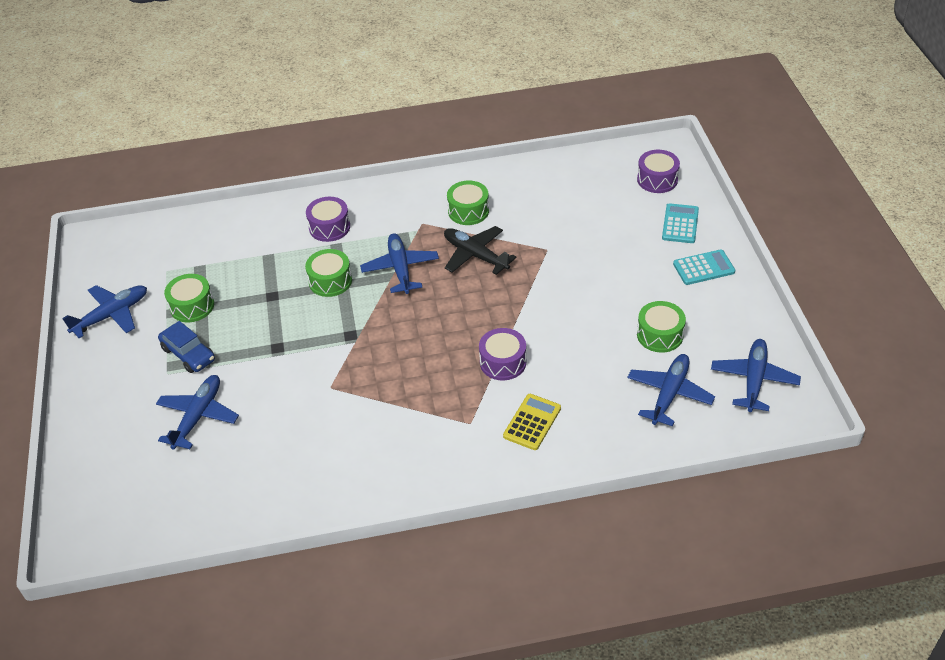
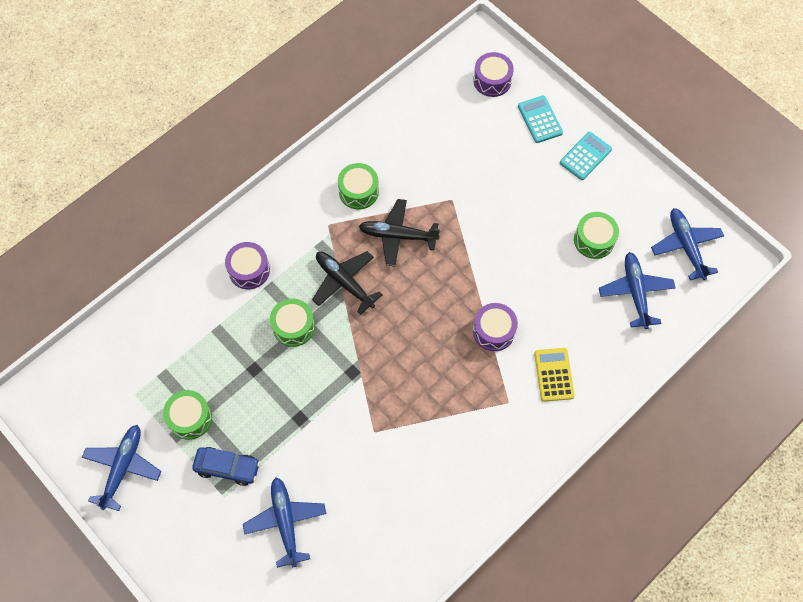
camera: 35 degrees left, 20 degrees up
blue plane [360,233,439,294] -> black plane [312,251,383,315]

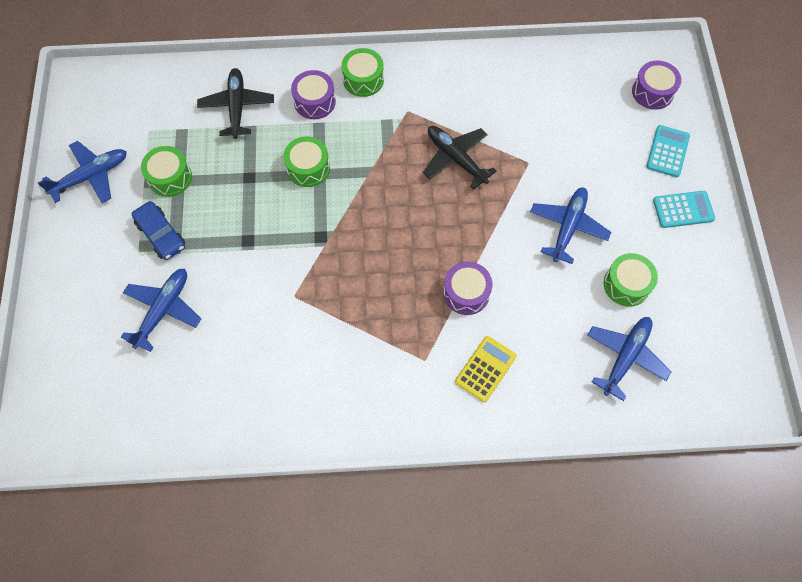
camera: 40 degrees right, 0 degrees up
black plane [312,251,383,315] -> black plane moved to [197,68,274,139]
green drum [338,163,379,209] -> green drum moved to [341,48,384,97]
blue plane [651,208,724,280] -> blue plane moved to [530,187,611,264]

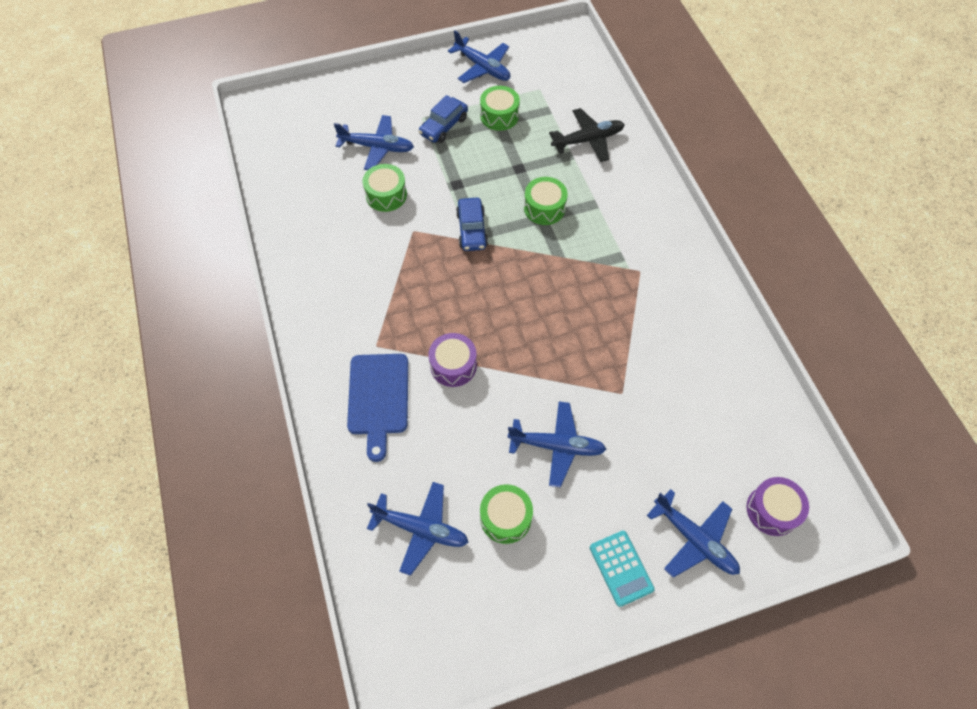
camera: 75 degrees right, 5 degrees down
purple drum [291,70,336,119] -> none
green drum [341,48,384,97] -> green drum moved to [363,164,407,212]
black plane [423,126,497,190] -> none
yellow calculator [455,336,517,402] -> blue cutting board [347,354,408,462]
turquoise calculator [646,125,690,177] -> blue plane [647,489,740,578]
none -> blue car [456,198,488,251]

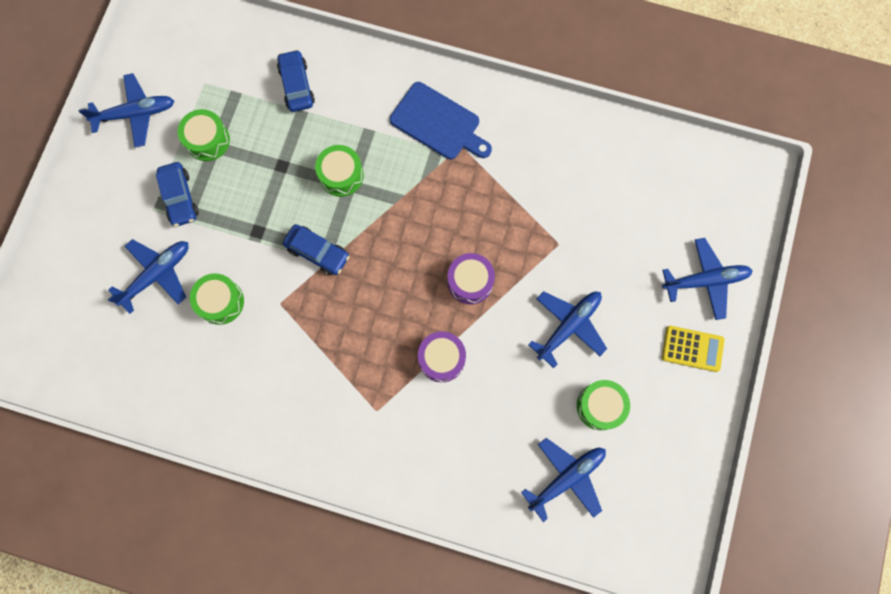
camera: 55 degrees left, 15 degrees up
blue cutting board [347,354,408,462] -> blue cutting board moved to [390,82,492,159]
black plane [549,108,625,162] -> blue car [277,49,315,112]
turquoise calculator [590,531,655,607] -> yellow calculator [662,326,724,372]
purple drum [747,477,809,536] -> purple drum moved to [447,253,495,304]

